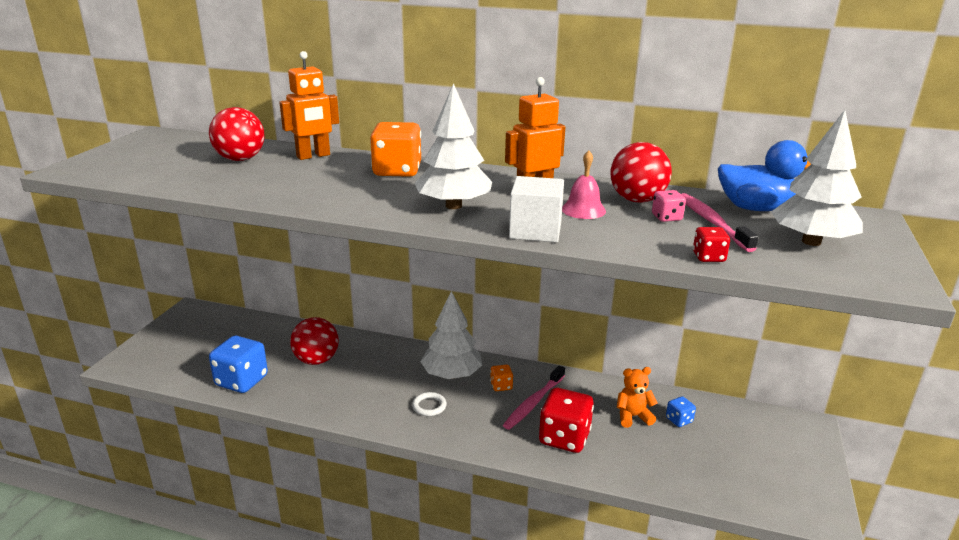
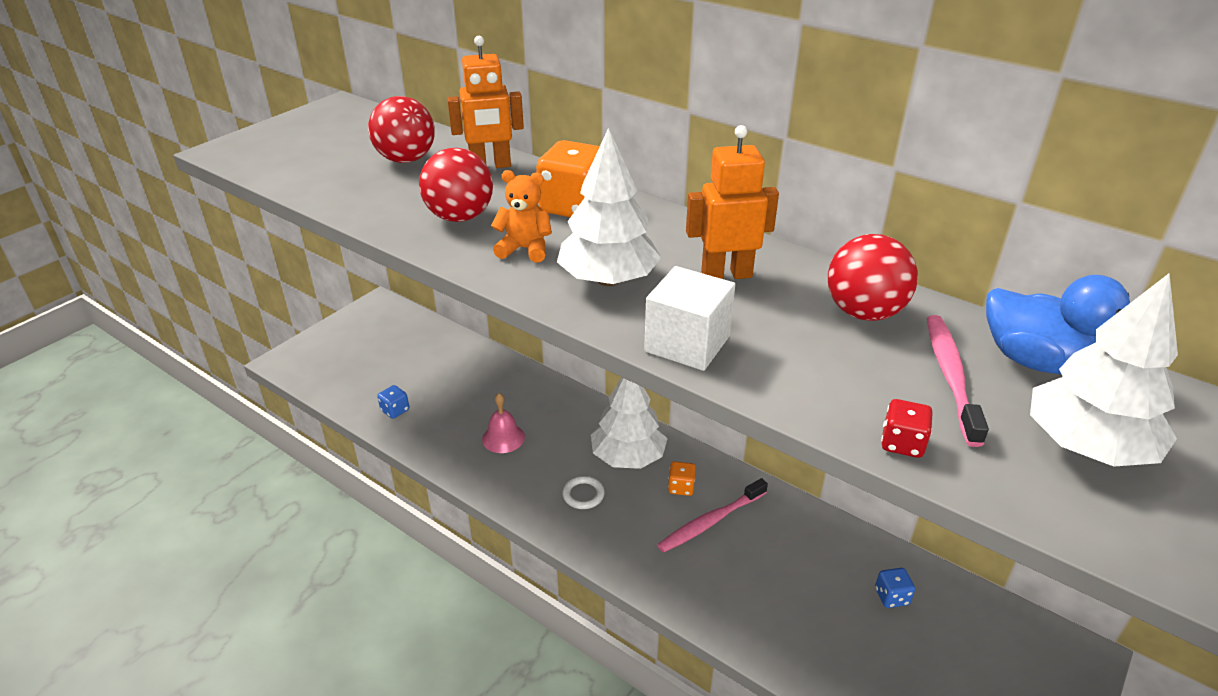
camera: 20 degrees right, 10 degrees up
blue dice [209,336,268,393] -> blue dice [377,385,409,419], size x0.49
red ball [290,317,339,365] -> red ball moved to [419,148,493,222]
red dice [539,388,594,453] -> none
pink bell [562,150,606,219] -> pink bell moved to [482,393,525,453]
orange teddy bear [617,367,657,428] -> orange teddy bear moved to [491,170,552,262]
pink dice [652,190,686,222] -> none

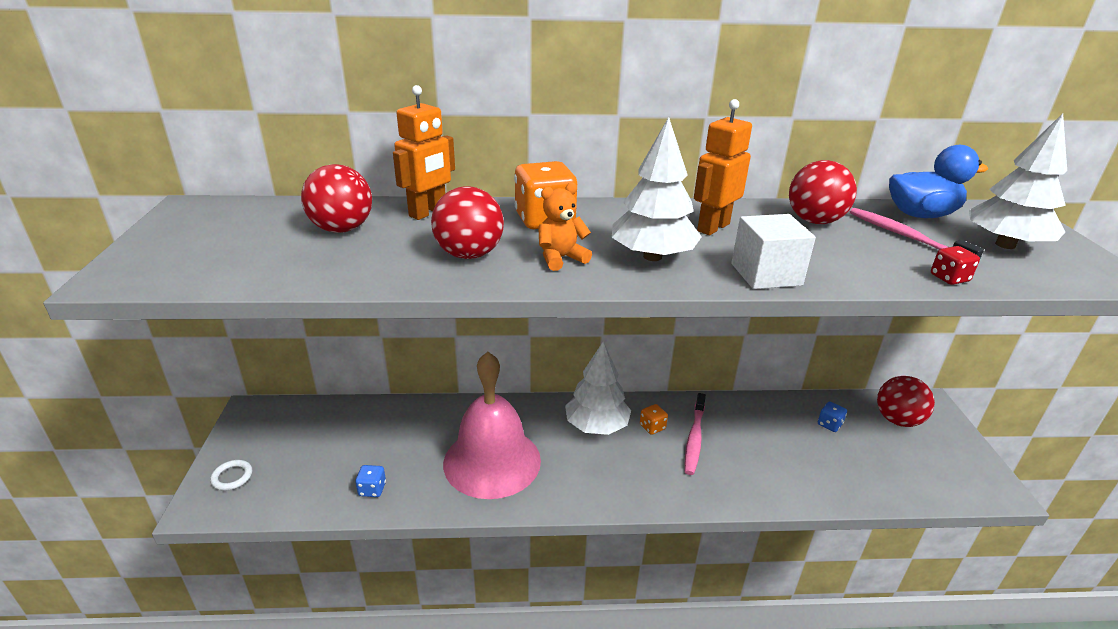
camera: 40 degrees left, 5 degrees down
pink bell [482,393,525,453] -> pink bell [443,351,541,499], size x2.41
white ring [562,476,605,509] -> white ring moved to [210,460,252,491]
none -> red ball [877,376,935,427]

